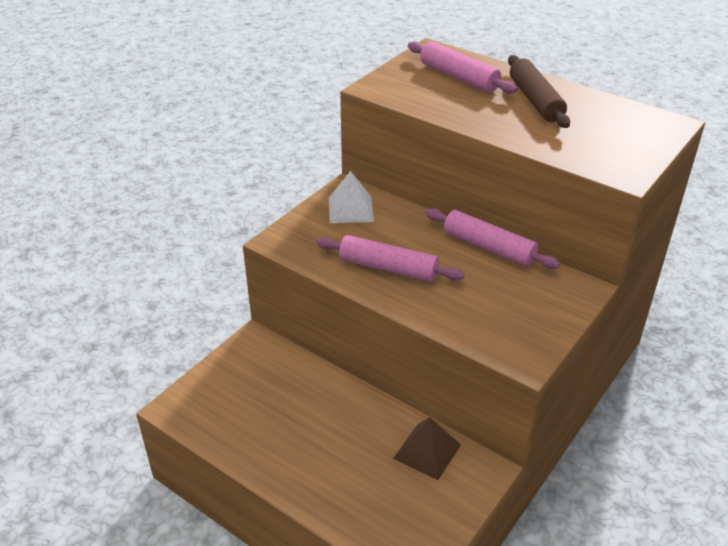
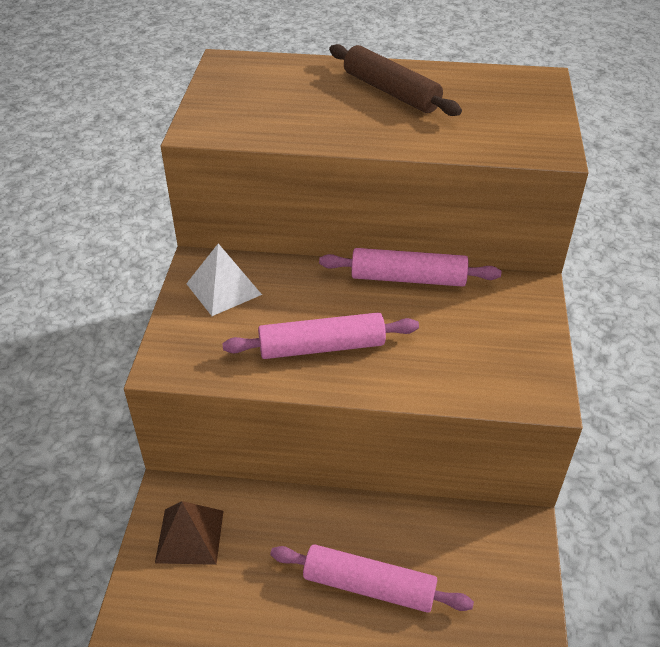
camera: 30 degrees left, 5 degrees up
brown pyramid [393,417,461,480] -> brown pyramid moved to [155,501,224,565]
pink rolling pin [408,41,517,94] -> pink rolling pin moved to [270,544,474,613]

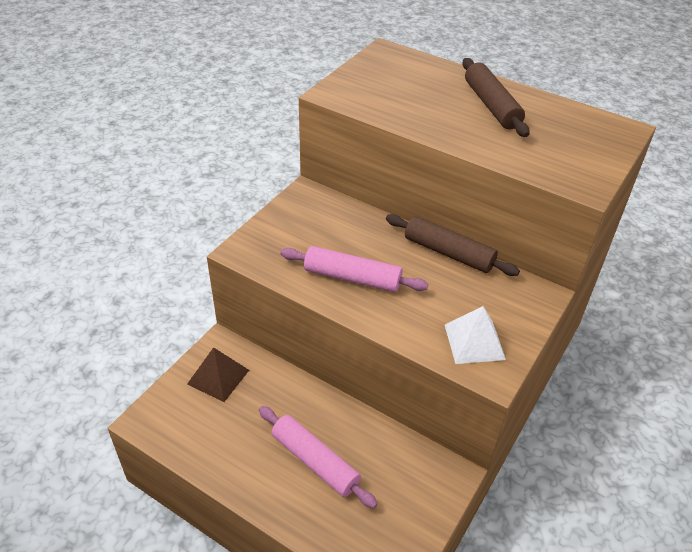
camera: 25 degrees right, 0 degrees up
white pyramid [186,244,262,316] -> white pyramid moved to [445,306,506,364]
pink rolling pin [319,248,501,287] -> brown rolling pin [386,214,520,276]

